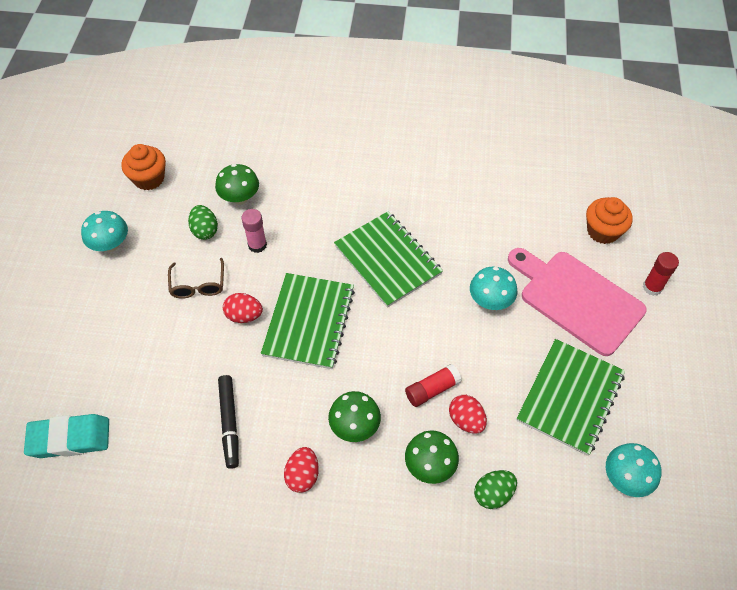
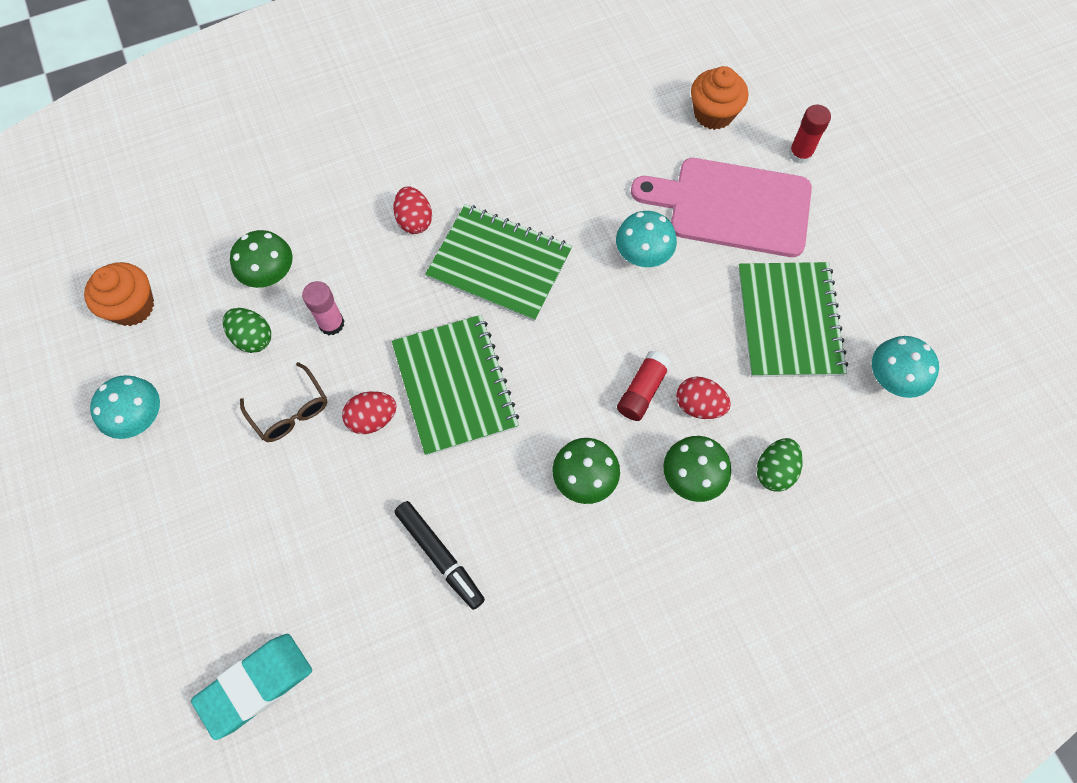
camera: 30 degrees left, 10 degrees up
red egg [284,447,319,493] -> red egg moved to [393,187,432,234]

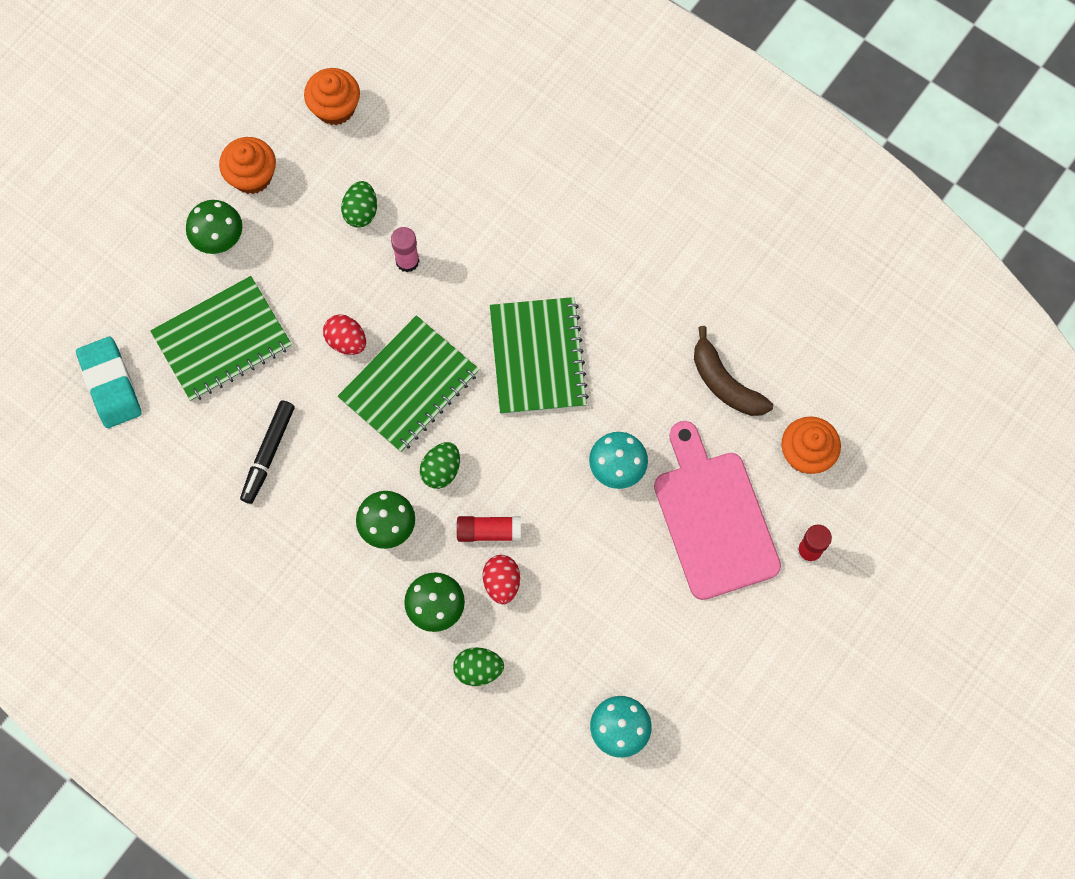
camera: 60 degrees right, 5 degrees up
turquoise mushroom [90,375,160,439] -> orange cupcake [219,137,276,194]
turquoise eraser [191,634,312,740] -> turquoise eraser turned 45 degrees clockwise [76,337,142,428]
green mushroom [230,230,293,288] -> green mushroom moved to [186,200,242,254]
brown glasses [240,362,327,442] -> none
red egg [393,187,432,234] -> none
green notebook [738,262,848,377] -> green notebook moved to [150,276,292,402]
none -> green egg [420,442,460,489]
none -> brown banana [694,326,773,416]

